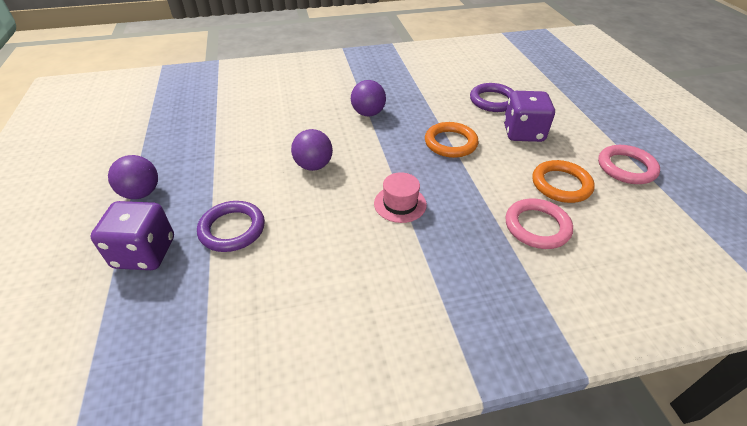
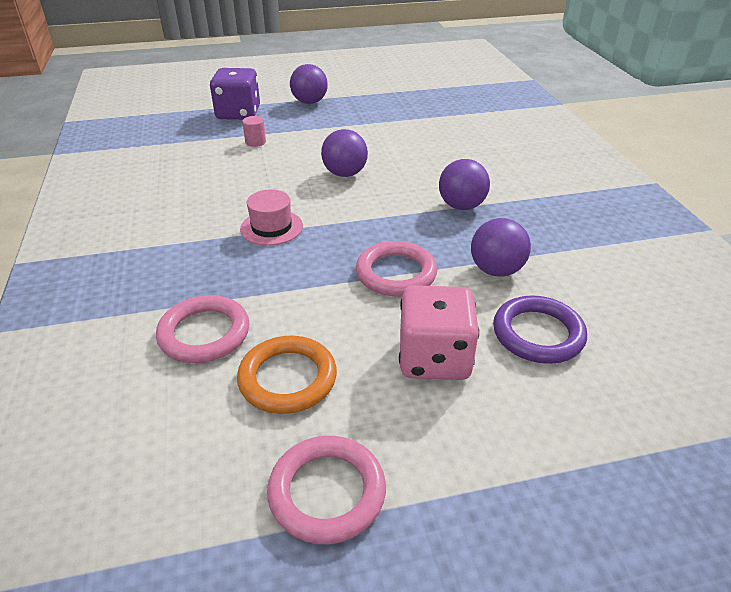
camera: 90 degrees right, 5 degrees down
purple ring [197,201,265,252] -> pink cylinder [242,116,266,147]
orange ring [425,122,478,158] -> pink ring [356,241,437,297]
purple dice [504,91,555,142] -> pink dice [399,285,479,380]
none -> purple ball [471,218,531,277]

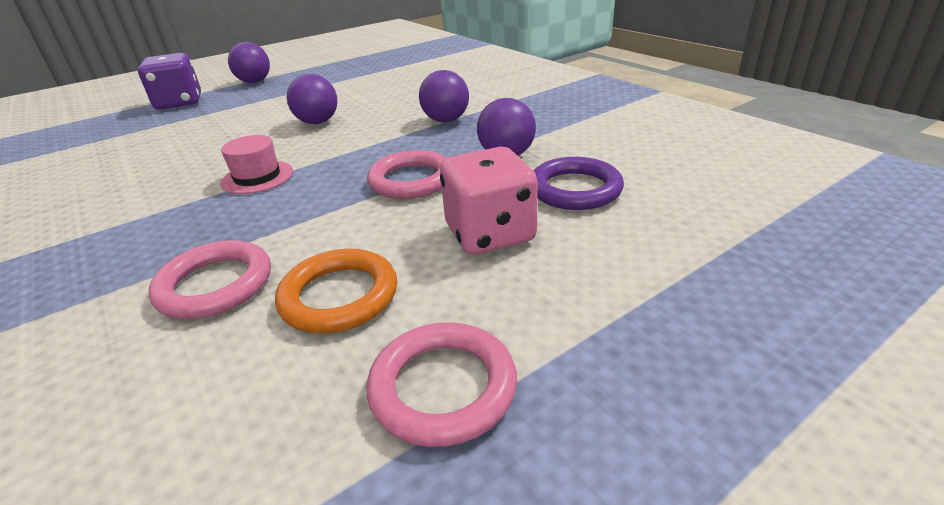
camera: 20 degrees left, 5 degrees down
pink cylinder [242,116,266,147] -> none

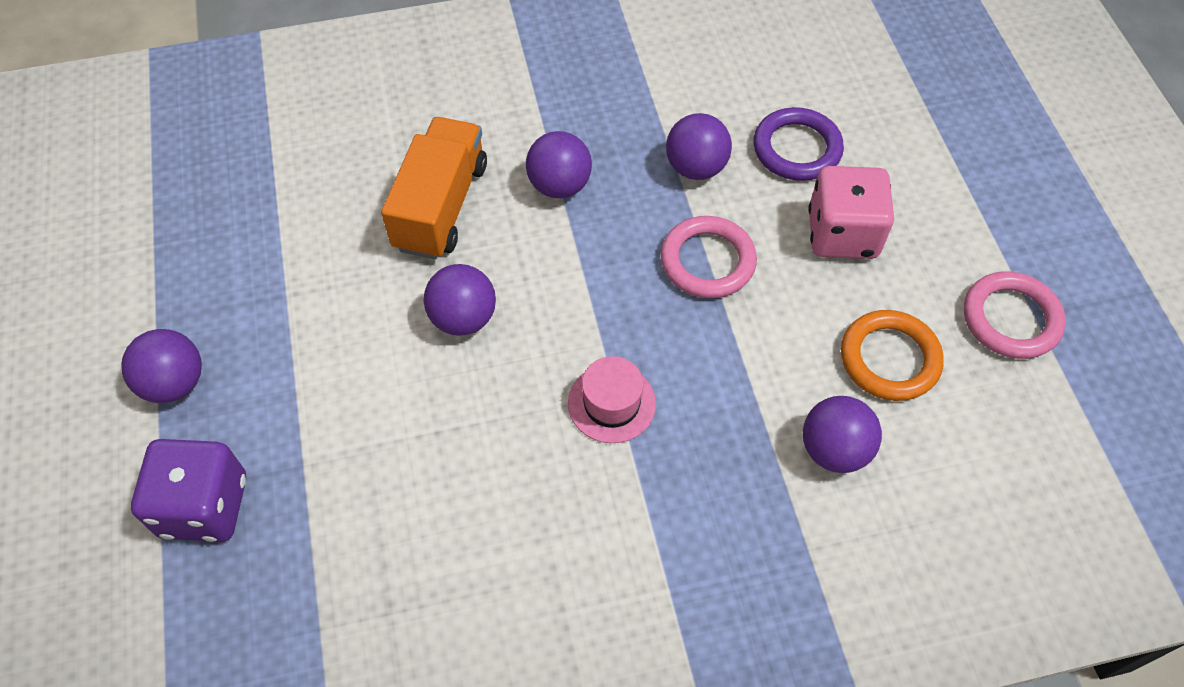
camera: 70 degrees left, 25 degrees up
pink ring [148,240,271,319] -> purple ball [803,396,882,473]
none -> orange truck [381,117,487,259]

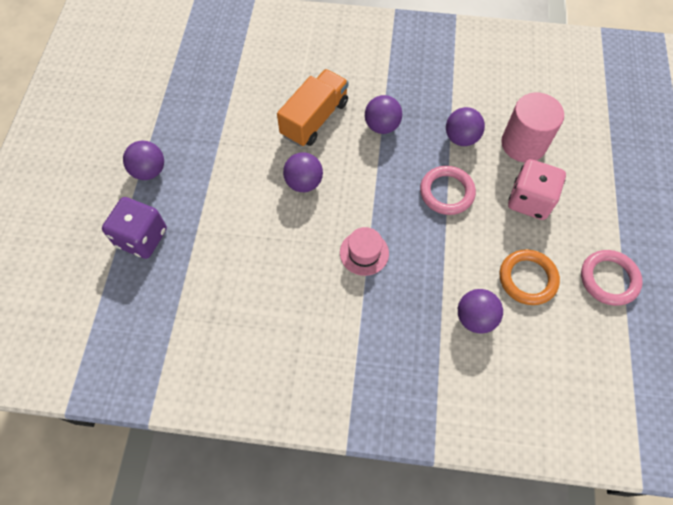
camera: 20 degrees right, 5 degrees up
purple ring [753,107,844,181] -> pink cylinder [501,93,564,162]

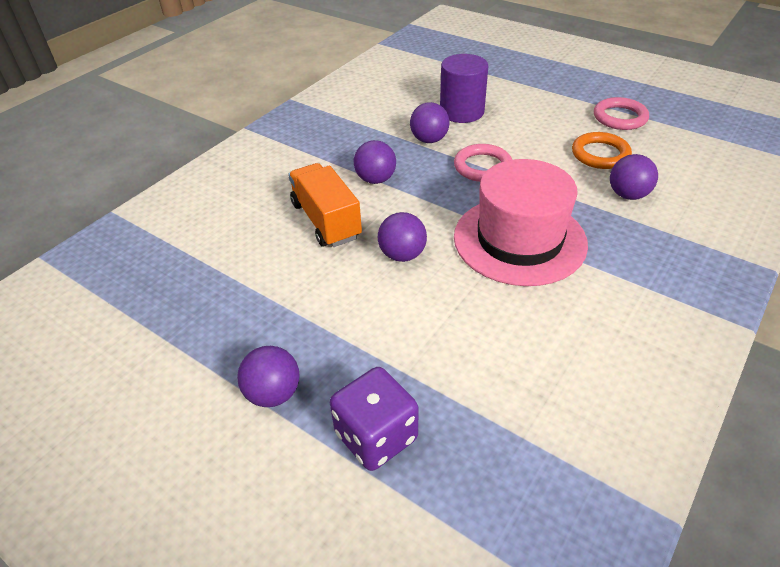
camera: 60 degrees left, 20 degrees down
pink hat [340,227,389,276] -> pink hat [454,159,588,286], size x2.31
pink cylinder [501,93,564,162] -> purple cylinder [440,54,488,123]
pink dice [508,159,566,220] -> none

